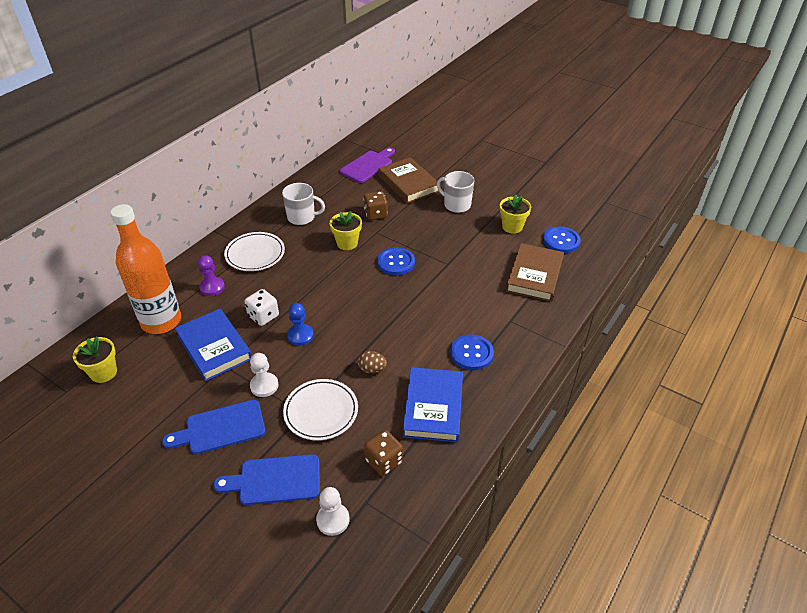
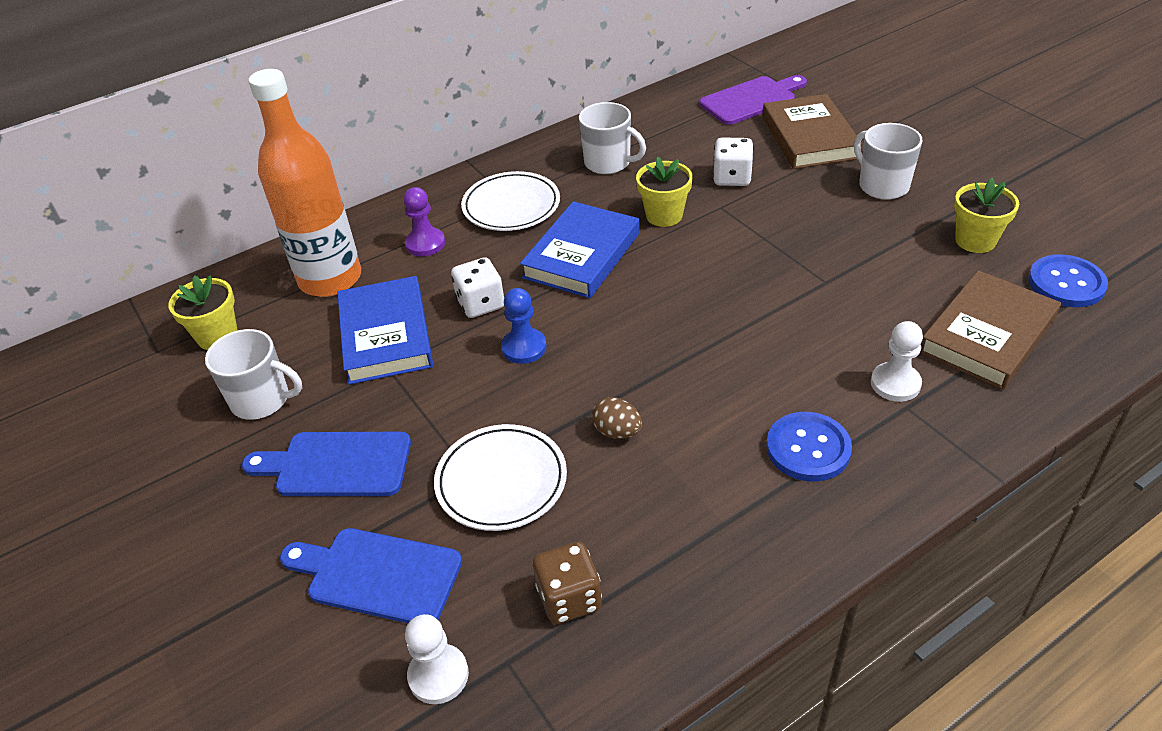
camera: 25 degrees right, 0 degrees up
white pawn [250,353,279,397] -> white pawn moved to [871,321,923,402]
brown dice [363,191,388,220] -> white dice [713,137,754,186]
blue button [377,247,415,276] -> none
blue book [403,367,463,442] -> blue book moved to [520,201,640,298]
none -> white mug [205,329,302,420]

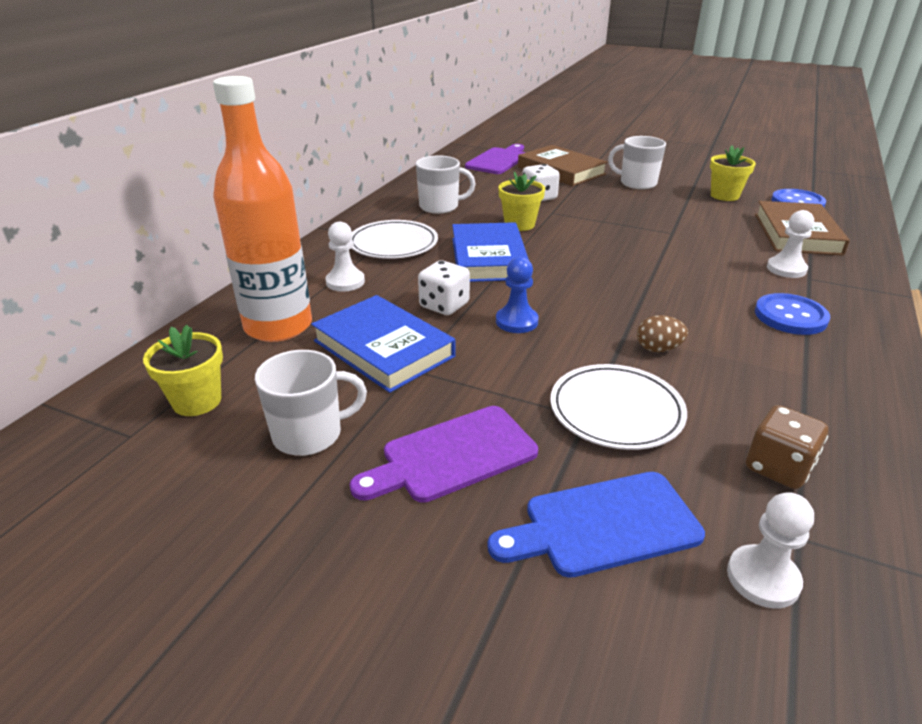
camera: 35 degrees left, 10 degrees down
blue cutting board [242,432,411,496] -> purple cutting board [350,406,538,503]
purple pawn [403,187,445,256] -> white pawn [326,222,365,292]

